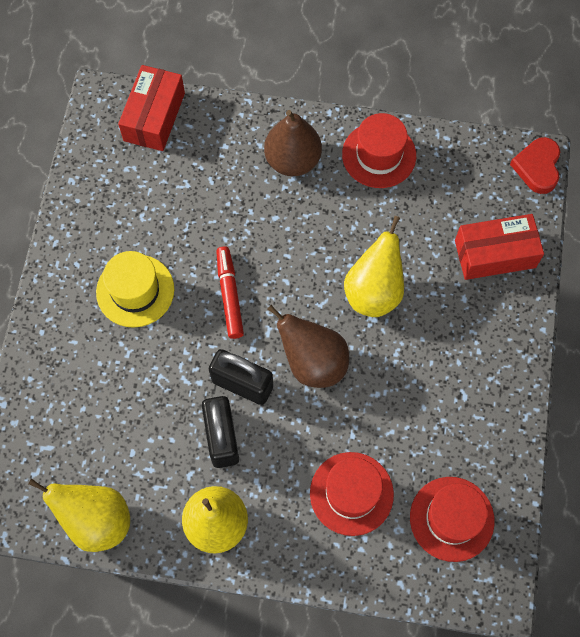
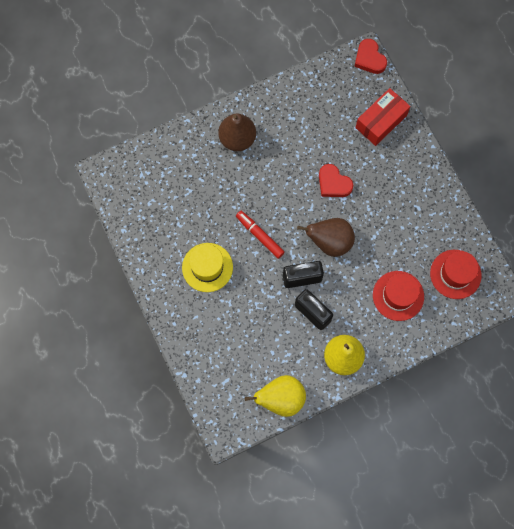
camera: 35 degrees left, 5 degrees up
red box [118,65,185,151] -> none
red hat [342,113,416,188] -> none
yellow pear [344,216,404,317] -> red heart [319,164,353,197]

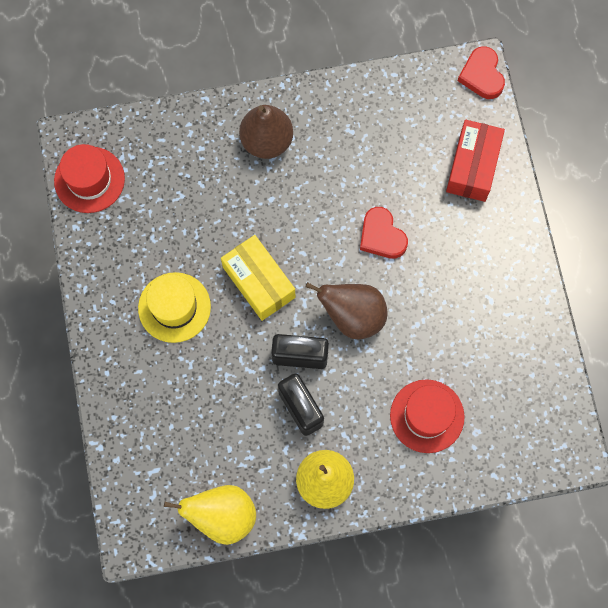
camera: 15 degrees right, 0 degrees up
red marker [236,211,284,259] -> yellow box [221,235,295,321]
red box [355,88,410,146] -> red box turned 45 degrees counterclockwise [446,120,505,202]
red hat [430,250,482,299] -> red hat moved to [54,144,125,213]

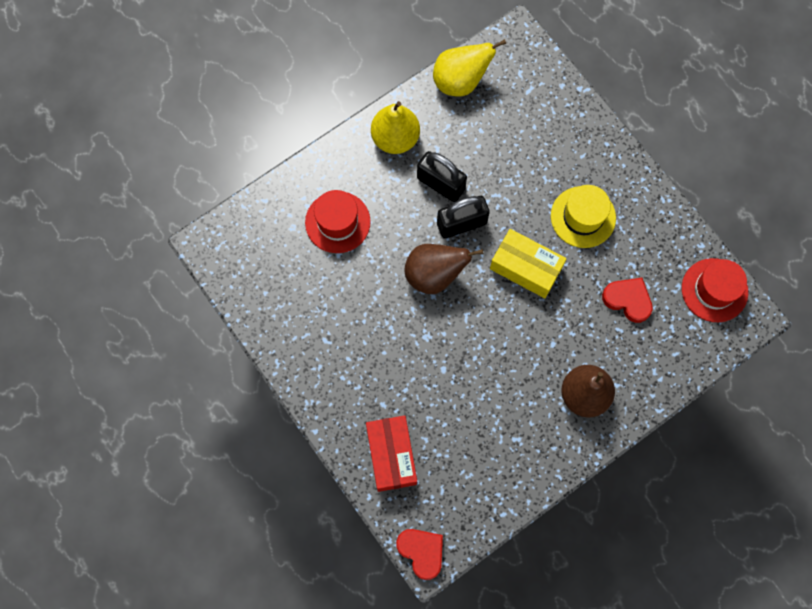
camera: 155 degrees right, 0 degrees up
red heart [360,207,408,259] -> red heart moved to [602,278,653,323]

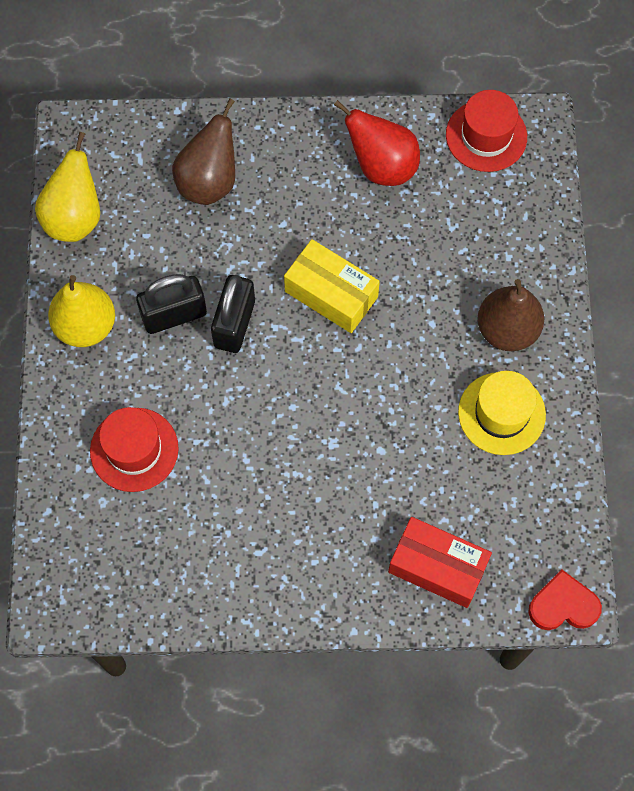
camera: 55 degrees left, 5 degrees down
brown pear [405,244,483,294] -> brown pear moved to [172,98,235,205]
yellow box [490,229,567,298] -> yellow box turned 60 degrees clockwise [284,239,380,333]
yellow hat [551,185,616,248] -> yellow hat moved to [458,371,546,455]
red heart [602,278,653,323] -> none
none -> red pear [334,100,420,186]

